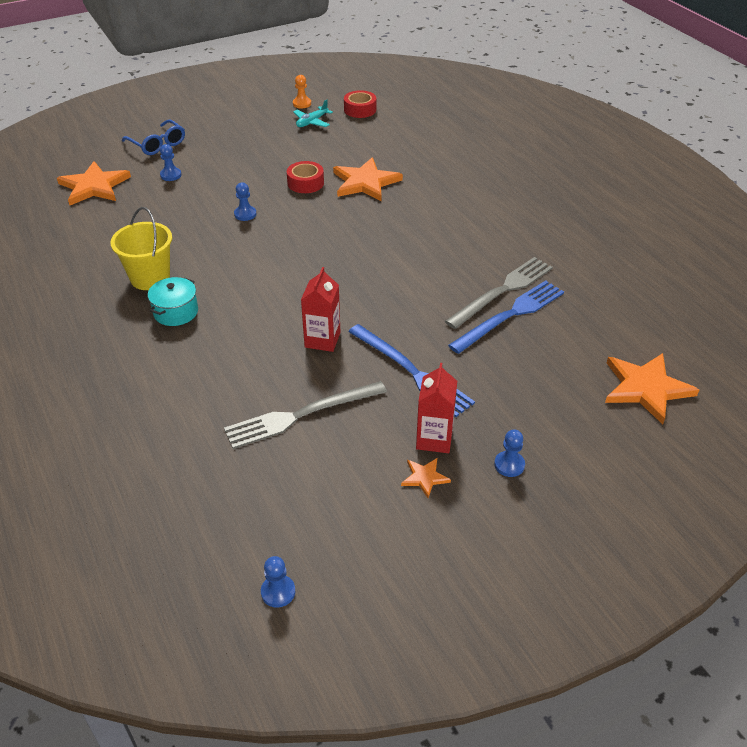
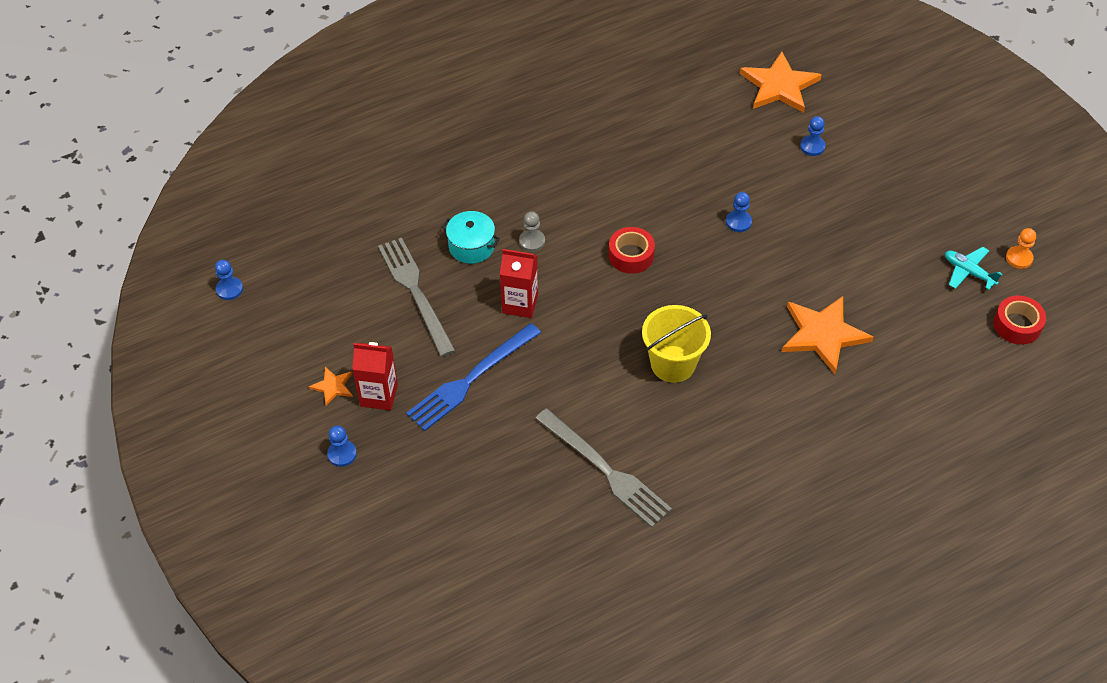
camera: 90 degrees right, 10 degrees up
yellow bucket [110,207,172,290] -> yellow bucket moved to [642,305,711,383]
blue glasses [122,120,185,155] -> none
turquoise pot [148,277,198,326] -> turquoise pot moved to [442,211,500,264]
red tape [287,161,324,193] -> red tape moved to [609,227,655,274]
blue fork [448,280,564,354] -> none
orange star [605,353,699,425] -> none
none -> grey pawn [519,211,545,252]

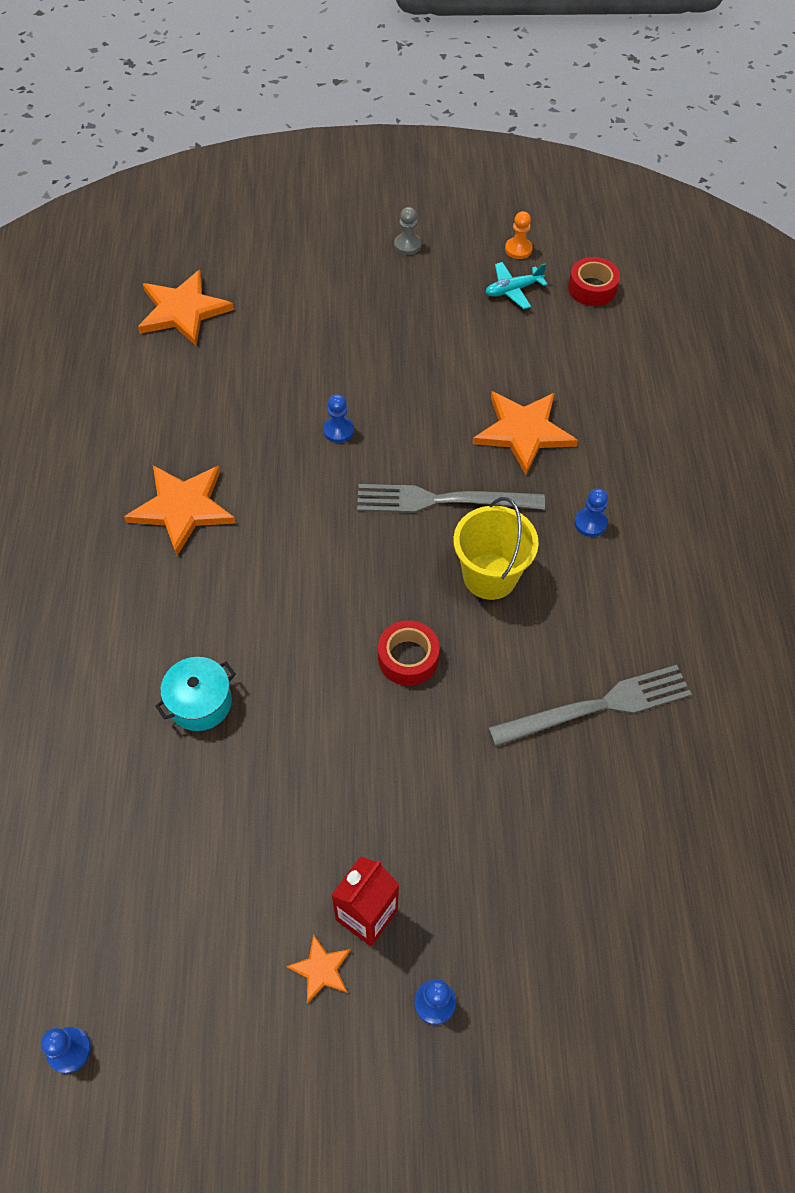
camera: 65 degrees left, 5 degrees up
grey fork [378,238,456,357] -> grey fork moved to [357,484,545,513]
blue fork [406,323,541,431] -> none
red carton [500,249,538,318] -> none
grey pawn [519,211,545,252] -> grey pawn moved to [394,207,421,255]
red tape [609,227,655,274] -> red tape moved to [378,620,440,686]
blue pawn [800,116,826,156] -> blue pawn moved to [574,488,608,537]
none -> orange star [124,465,236,556]

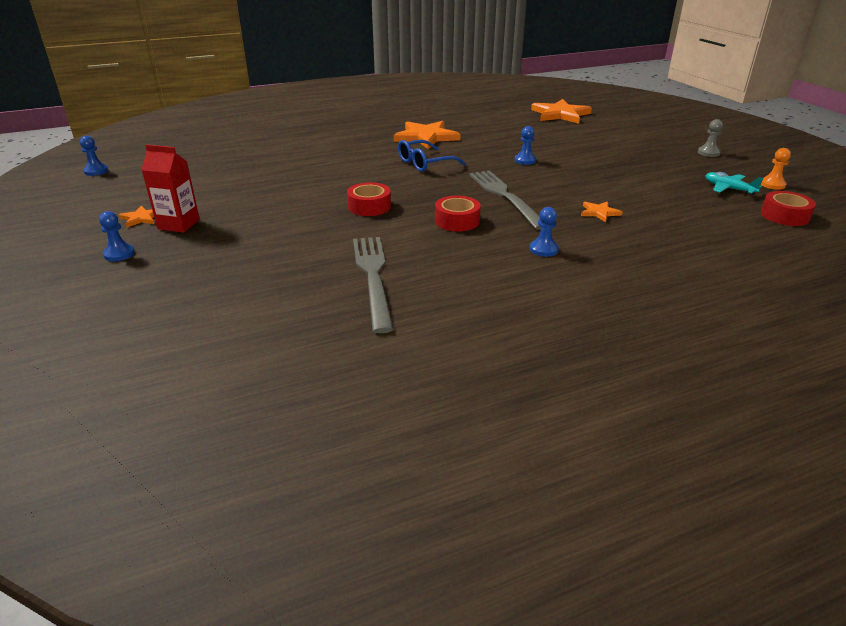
camera: 70 degrees right, 25 degrees down
turquoise pot [155,657,236,731] -> none
yellow bucket [453,497,539,600] -> red tape [435,196,481,232]
orange star [472,391,578,475] -> orange star [581,201,623,222], size x0.48
grey fork [488,665,692,747] -> grey fork turned 150 degrees counterclockwise [353,237,394,333]
none -> blue glasses [398,140,466,172]

